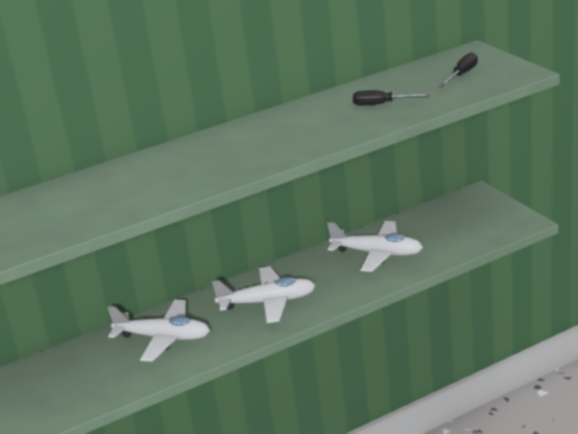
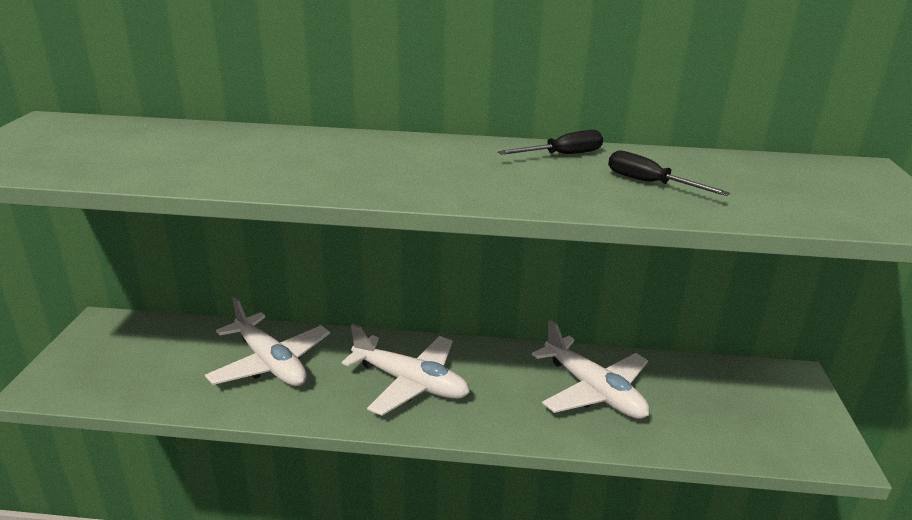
camera: 30 degrees right, 0 degrees up
black screwdriver [440,52,478,86] -> black screwdriver moved to [498,130,603,155]

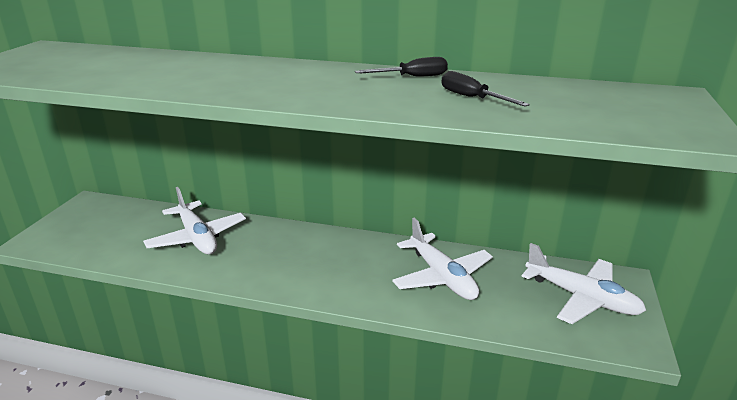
camera: 10 degrees right, 0 degrees up
white plane [342,324,470,416] -> white plane moved to [521,243,646,324]

